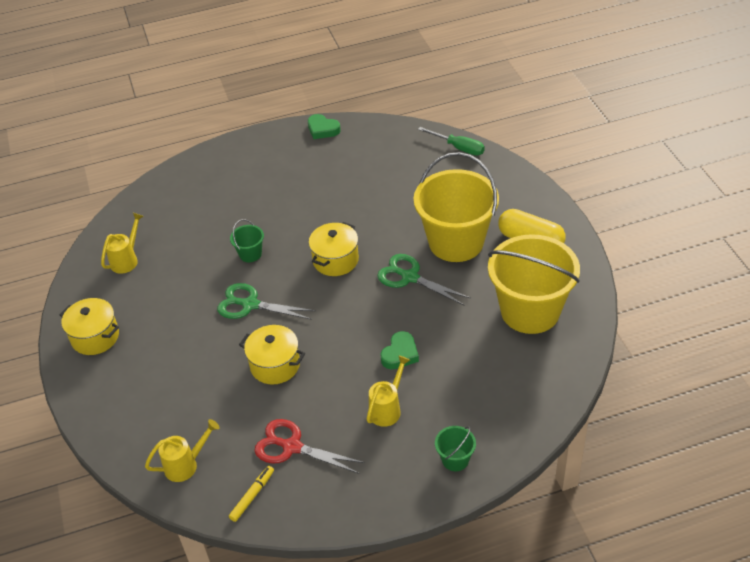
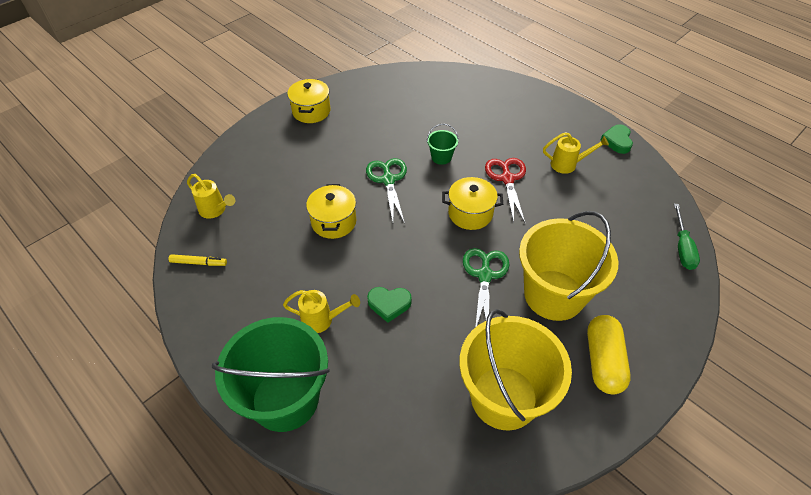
camera: 60 degrees right, 5 degrees up
yellow watering can [101,213,144,274] -> yellow watering can moved to [543,132,609,174]
red scissors [255,419,365,474] -> red scissors moved to [485,158,526,223]
green bucket [435,426,476,471] -> green bucket [212,317,330,432], size x2.42

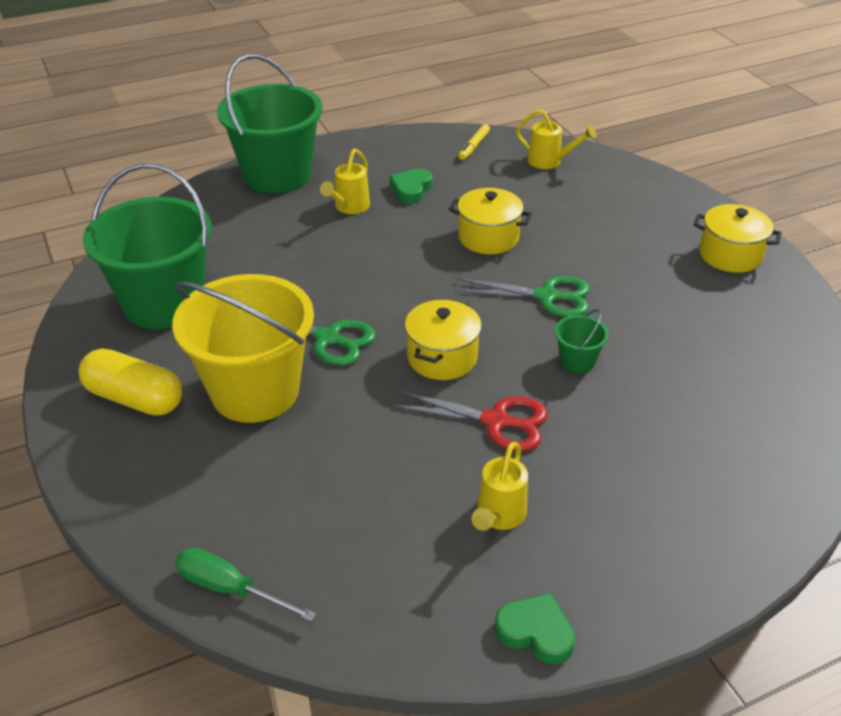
camera: 110 degrees right, 10 degrees down
yellow watering can [187,174,235,219] -> yellow watering can turned 120 degrees counterclockwise [516,109,596,169]
green heart [367,287,412,323] -> green heart moved to [390,169,433,204]
yellow bucket [459,309,572,431] -> green bucket [83,164,212,329]

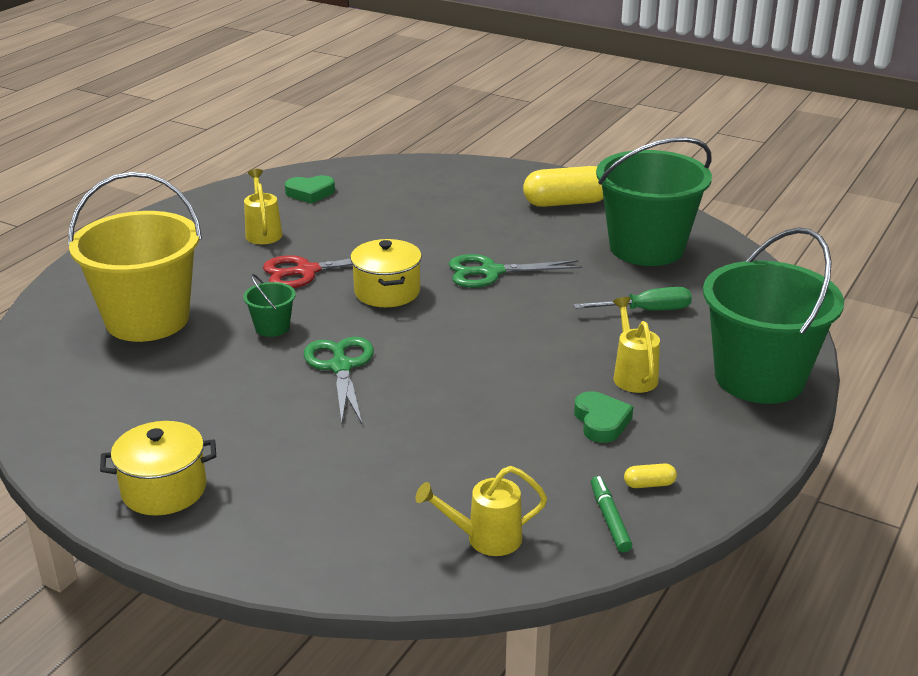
camera: 145 degrees right, 10 degrees down
yellow bucket [172,274,314,423] -> yellow bucket moved to [68,172,202,342]
green screwdriver [175,547,317,622] -> green screwdriver moved to [573,287,692,310]
yellow pot [448,188,532,254] -> none
green scissors [454,276,590,317] -> green scissors turned 105 degrees clockwise [304,337,374,424]
yellow marker [458,124,490,160] -> green marker [591,476,632,553]
green heart [495,593,576,664] -> green heart moved to [285,175,335,203]
none -> yellow capsule [624,463,677,488]

